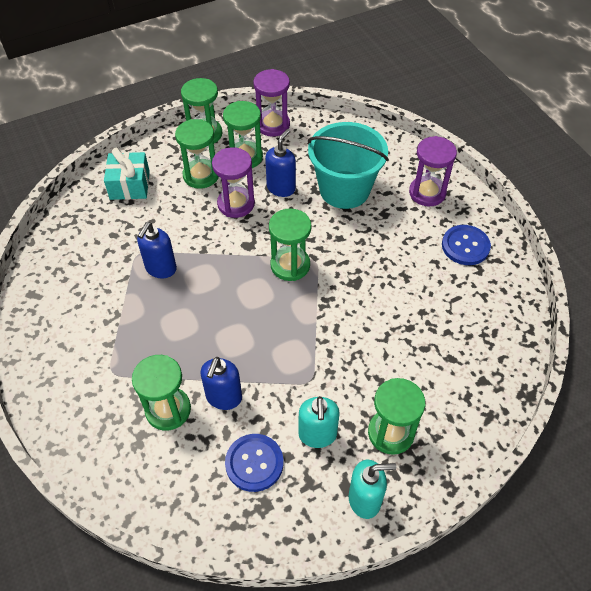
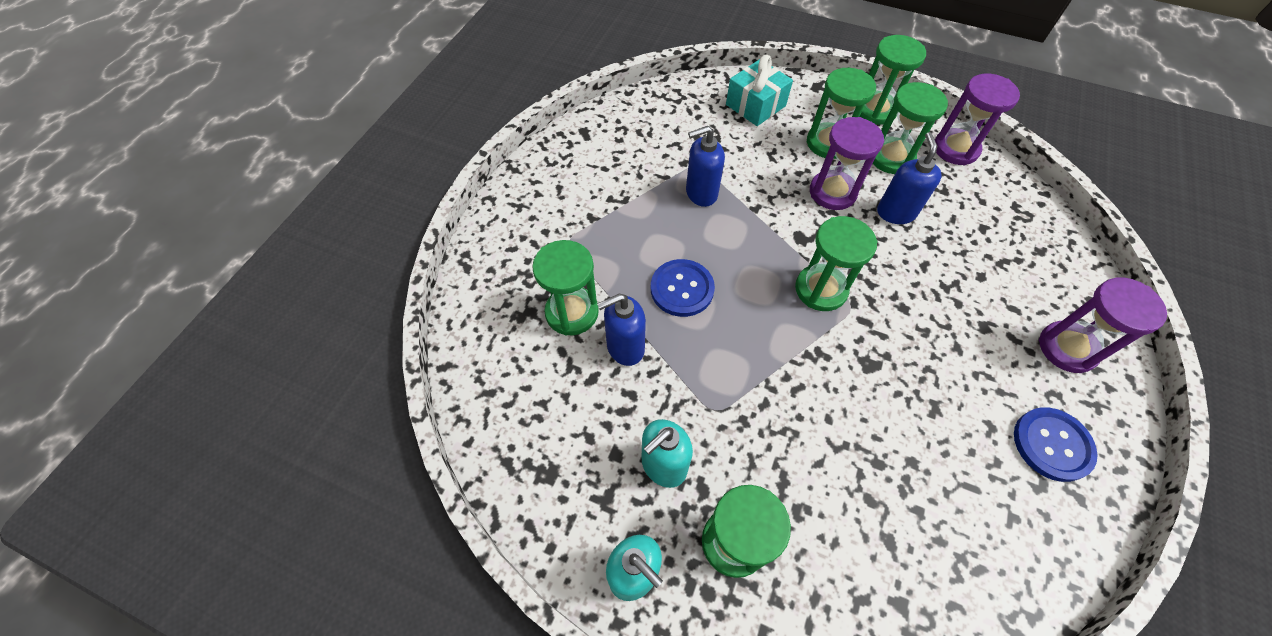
camera: 50 degrees right, 5 degrees up
blue button [225,434,284,492] -> blue button moved to [651,259,715,317]
blue soap dispenser [265,129,296,197] -> blue soap dispenser turned 75 degrees counterclockwise [877,132,942,224]
turquoise bucket [308,122,388,209] -> none

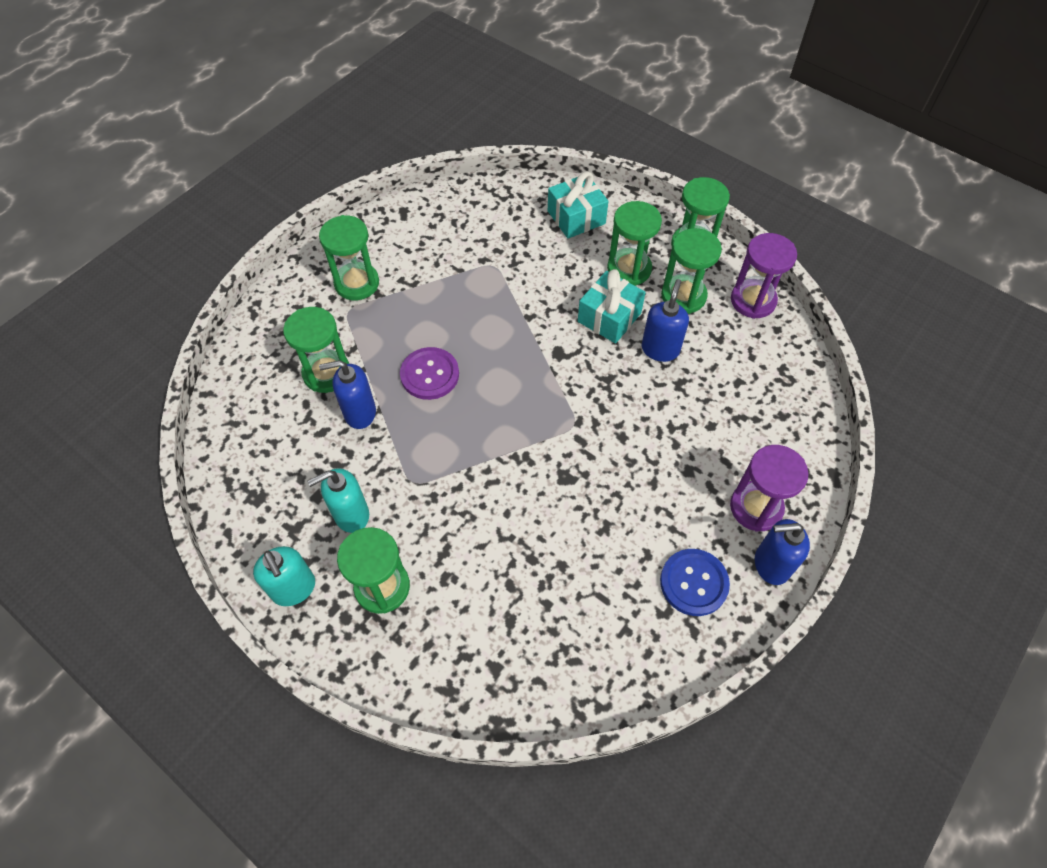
camera: 15 degrees right, 0 degrees up
blue button [651,259,715,317] -> purple button [400,347,459,400]
blue soap dispenser [686,126,725,207] -> blue soap dispenser moved to [755,519,810,585]
green hourglass [795,216,877,311] -> green hourglass moved to [319,215,379,300]
purple hourglass [810,117,884,210] -> turquoise gift [578,269,646,343]

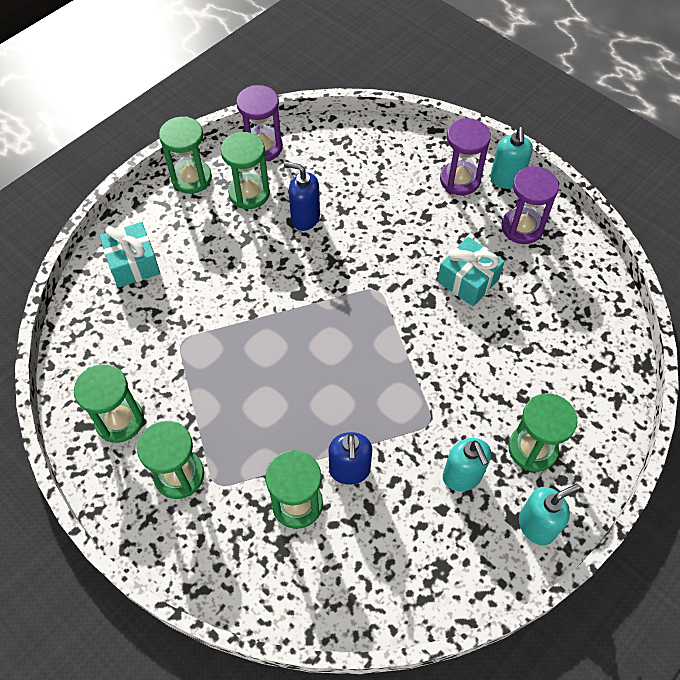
camera: 85 degrees left, 0 degrees up
purple button [400,347,459,400] -> none
turquoise gift [578,269,646,343] -> turquoise gift moved to [437,237,505,306]
green hourglass [607,201,662,286] -> green hourglass moved to [74,364,144,443]
blue button [660,549,730,616] -> purple hourglass [501,166,559,244]
blue soap dispenser [755,519,810,585] -> turquoise soap dispenser [490,127,533,189]

